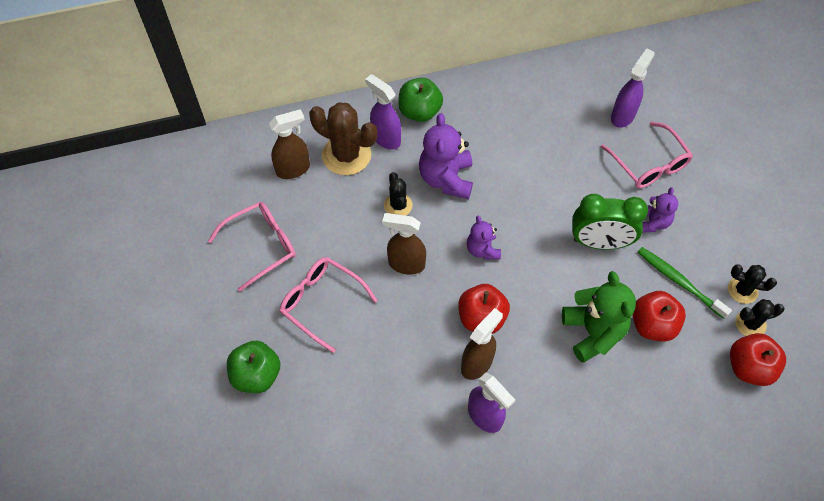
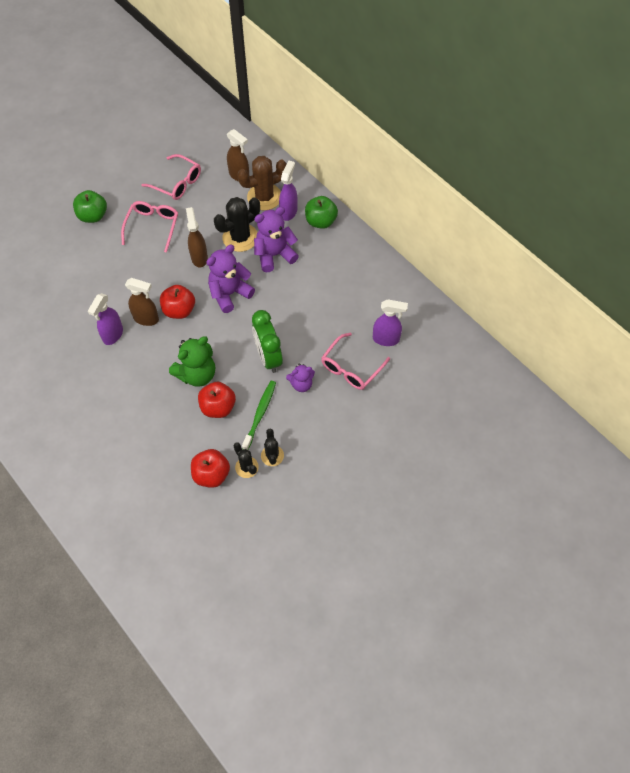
camera: 65 degrees right, 0 degrees up
brown cactus [309,102,377,175] -> brown cactus turned 60 degrees clockwise [237,156,287,210]
black cactus [384,172,413,216] -> black cactus [214,197,260,252], size x1.79
purple teddy bear [467,216,501,259] -> purple teddy bear [206,245,255,313], size x1.71

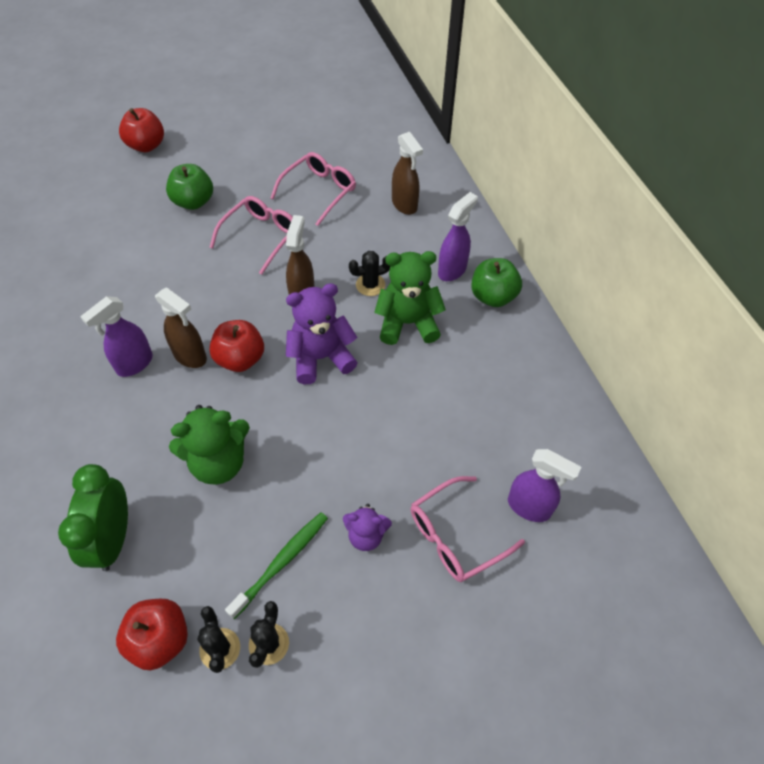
camera: 20 degrees right, 5 degrees down
pink glasses [141,154,201,200] -> pink glasses turned 105 degrees counterclockwise [270,152,356,226]
red apple [198,382,236,418] -> red apple moved to [119,108,164,152]
black cactus [214,197,260,252] -> black cactus [349,251,390,296], size x0.56
brown cactus [237,156,287,210] -> none
green clock [252,310,283,373] -> green clock moved to [58,464,128,571]
purple teddy bear [254,207,299,273] -> green teddy bear [374,251,446,345]

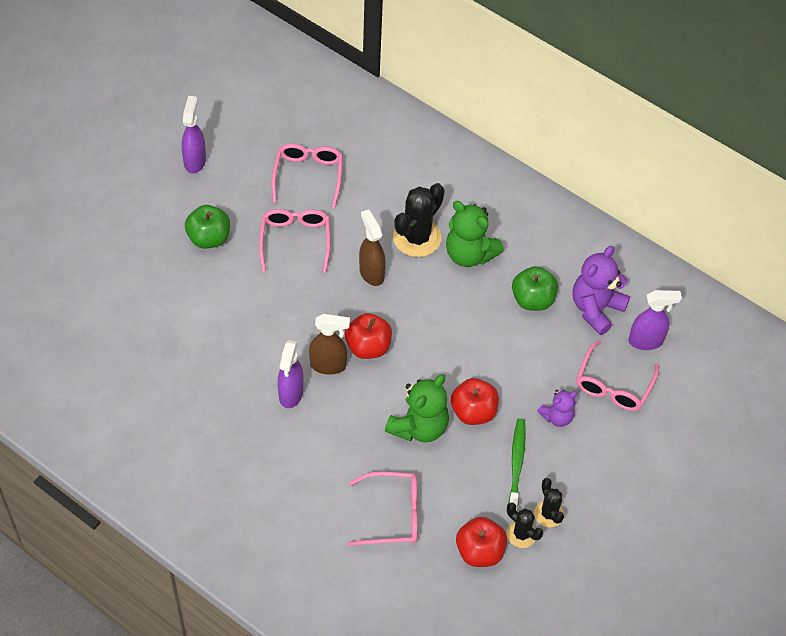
camera: 35 degrees left, 0 degrees up
green clock [58,464,128,571] -> pink glasses [348,472,417,546]
red apple [119,108,164,152] -> red apple moved to [451,378,499,425]
purple teddy bear [286,283,358,384] -> purple teddy bear moved to [572,245,630,335]
black cactus [349,251,390,296] -> black cactus [393,183,445,257], size x1.79
green teddy bear [374,251,446,345] -> green teddy bear turned 105 degrees counterclockwise [446,201,504,267]
brown spray bottle [392,132,423,215] -> none
purple spray bottle [438,192,478,281] -> purple spray bottle moved to [181,96,206,173]
green apple [471,258,522,307] -> green apple moved to [512,266,558,311]

